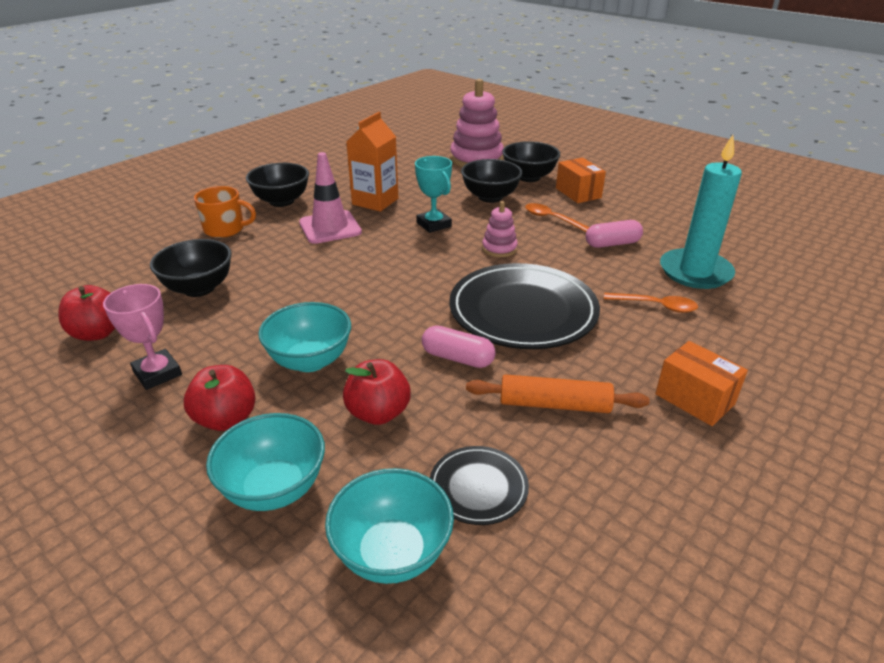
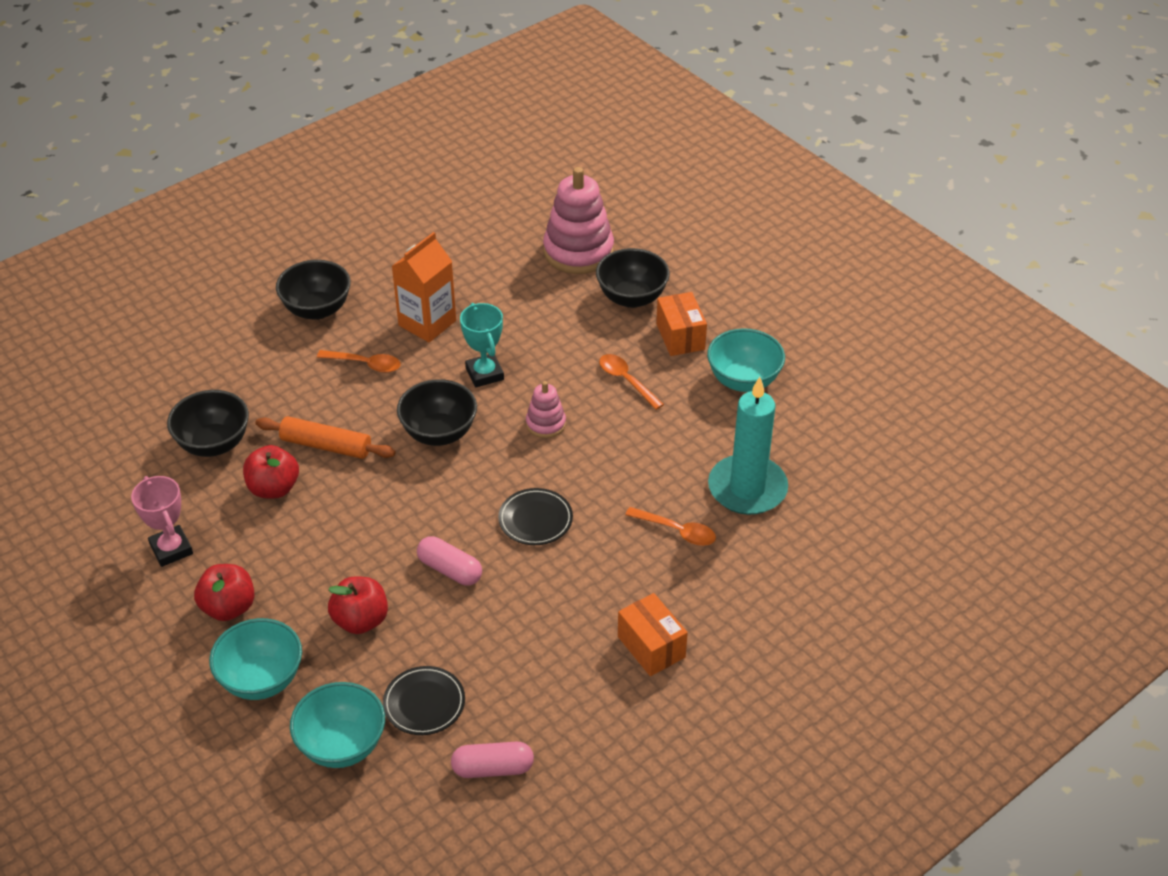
camera: 10 degrees right, 10 degrees up
red apple [58,285,115,341] -> red apple moved to [243,445,299,498]
orange mug [194,186,256,238] -> none
turquoise bowl [258,302,351,372] -> turquoise bowl moved to [707,328,785,392]
pink traffic cone [299,152,362,244] -> orange spoon [317,350,401,373]
black plate [449,263,600,349] -> black plate [498,488,573,545], size x0.48
black bowl [461,159,522,203] -> black bowl moved to [397,379,477,446]
orange rolling pin [466,374,650,413] -> orange rolling pin moved to [255,416,396,459]
pink capsule [586,220,643,248] -> pink capsule moved to [451,741,534,778]

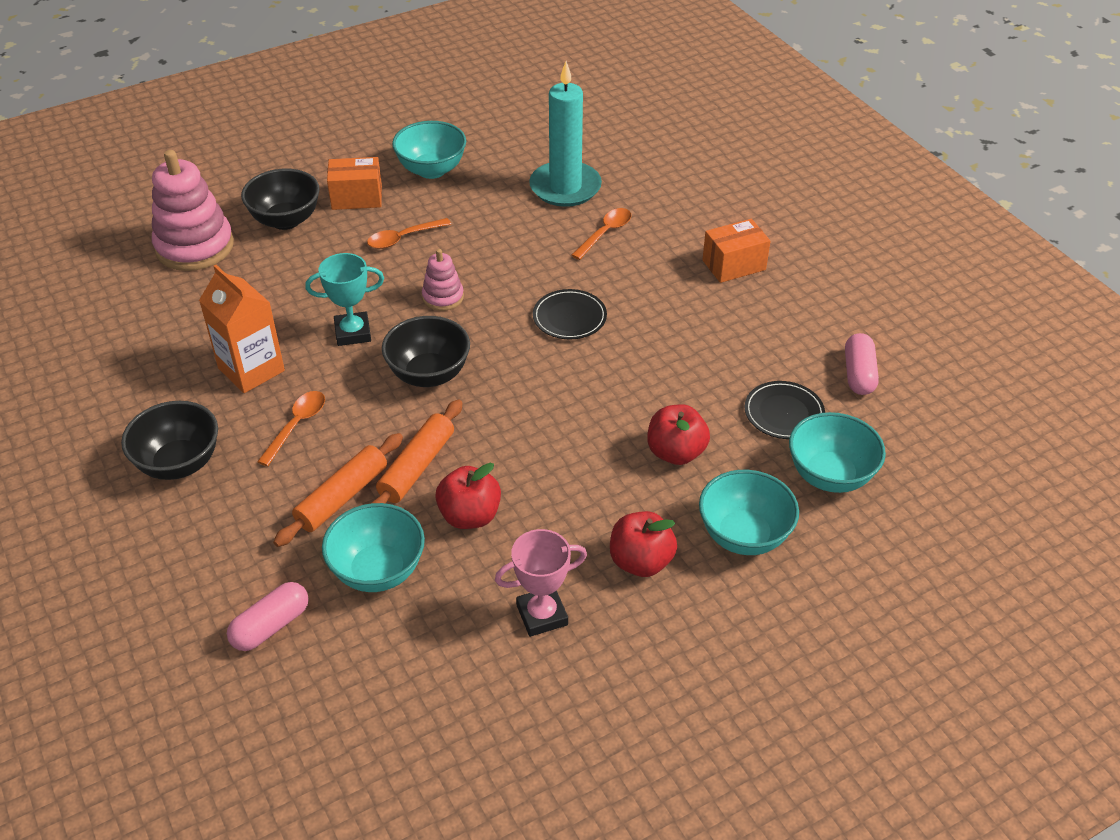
camera: 80 degrees left, 0 degrees up
black bowl [167,390,249,457] -> turquoise bowl [322,503,425,592]
pink capsule [417,536,482,585] -> pink capsule moved to [227,582,309,651]
none -> orange rolling pin [273,433,403,547]

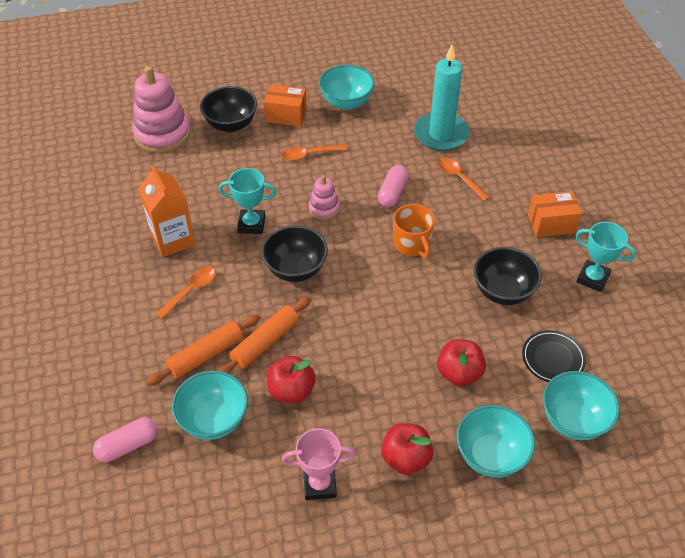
camera: 15 degrees right, 5 degrees up
black bowl [121,401,218,480] -> black bowl moved to [474,247,542,305]
black plate [533,289,607,339] -> orange mug [393,204,435,258]
orange spoon [571,208,631,260] -> orange spoon turned 90 degrees counterclockwise [438,158,490,201]
pink capsule [845,333,879,395] -> pink capsule moved to [378,165,409,207]
none -> turquoise trophy [576,222,636,292]

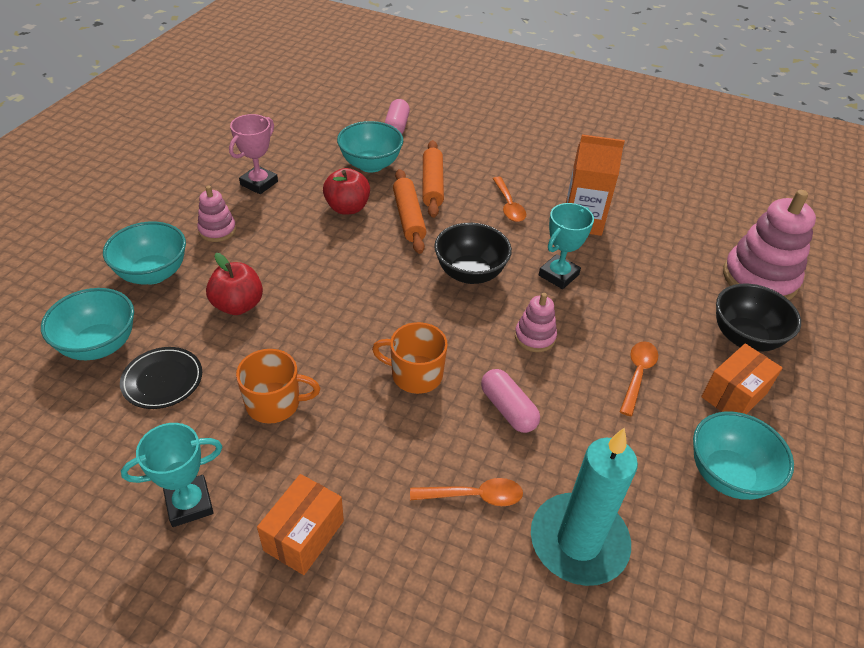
camera: 125 degrees right, 5 degrees down
red apple [381,423,433,475] -> pink stacking toy [197,185,236,242]
black bowl [474,247,542,305] -> orange mug [236,349,320,424]

